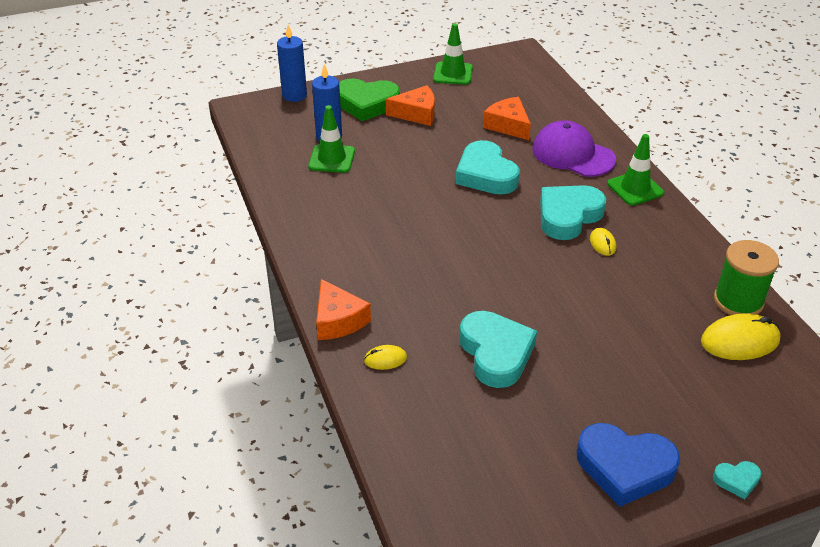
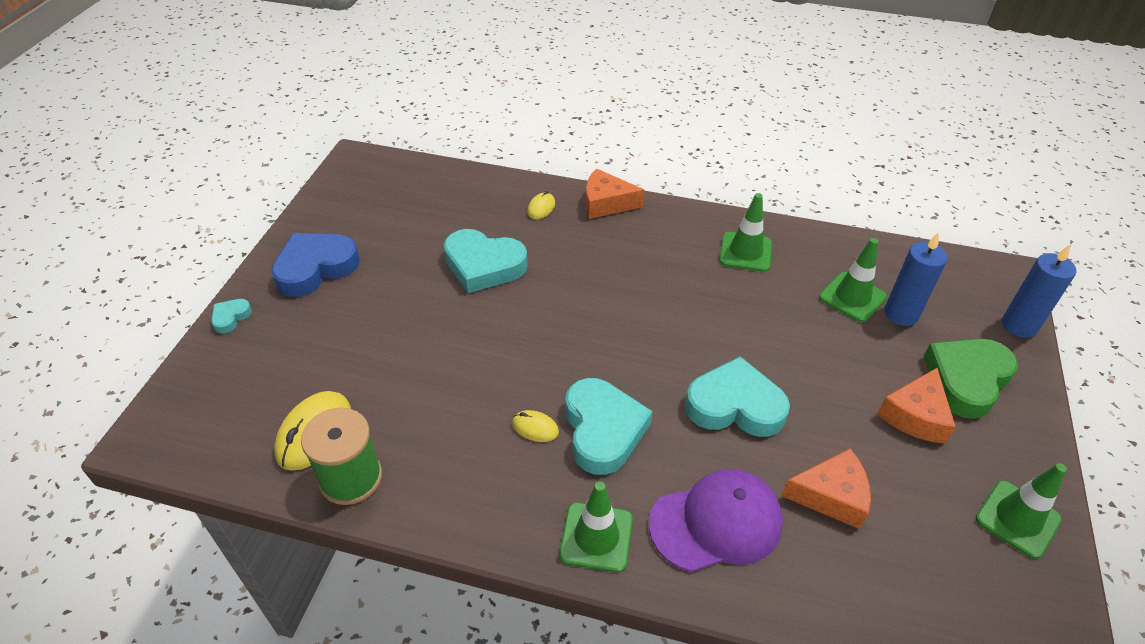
camera: 125 degrees right, 5 degrees up
none -> green traffic cone [720,193,772,272]

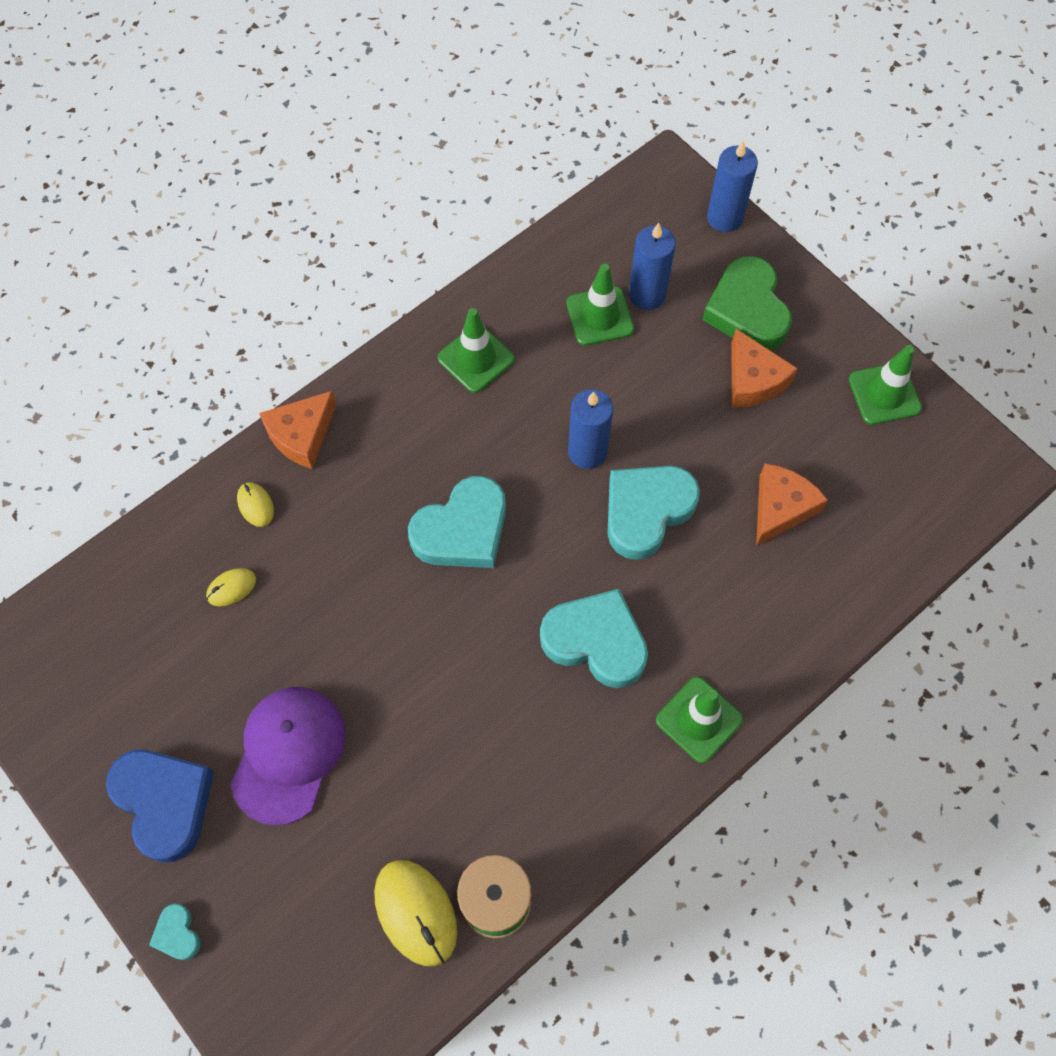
camera: 55 degrees left, 20 degrees up
blue heart [271,233,360,297] -> blue heart turned 150 degrees clockwise [106,750,214,862]
turquoise heart [444,229,528,293] -> turquoise heart moved to [408,476,506,568]
yellow mouse [512,410,559,442] -> yellow mouse moved to [206,568,256,606]
purple cap [649,469,783,572] -> purple cap moved to [230,687,346,826]
none -> blue candle [568,389,613,469]

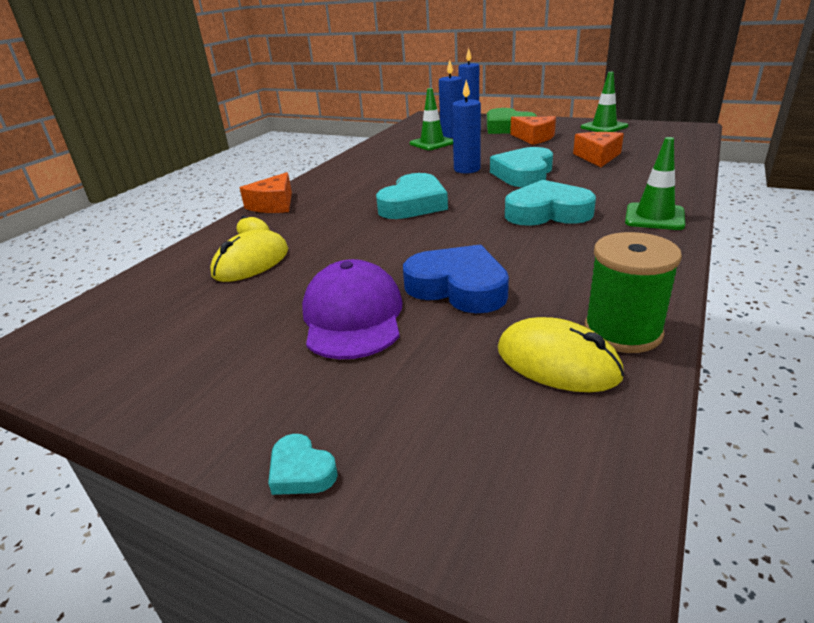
camera: 20 degrees left, 35 degrees down
blue heart [106,750,214,862] -> blue heart moved to [403,245,509,313]
yellow mouse [206,568,256,606] -> yellow mouse [210,229,288,282], size x1.91
green traffic cone [438,308,515,393] -> none

